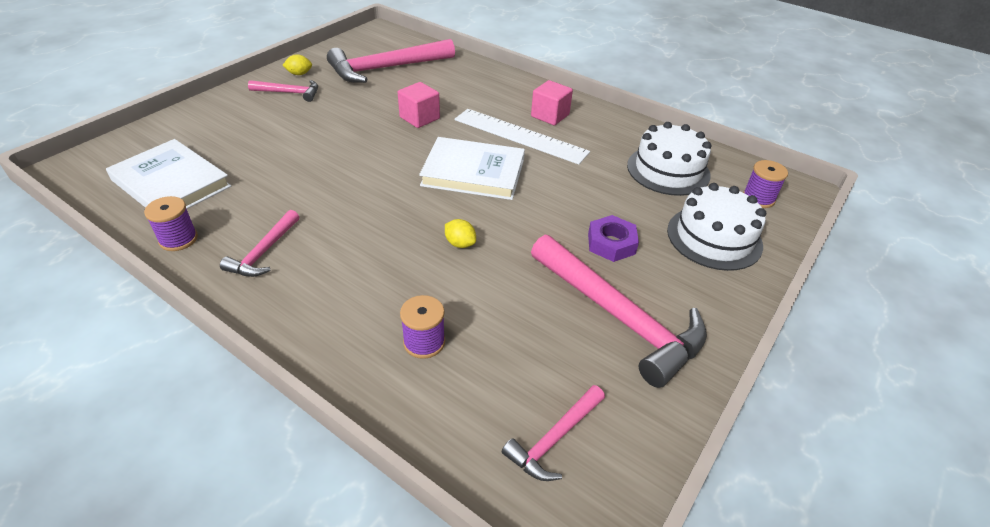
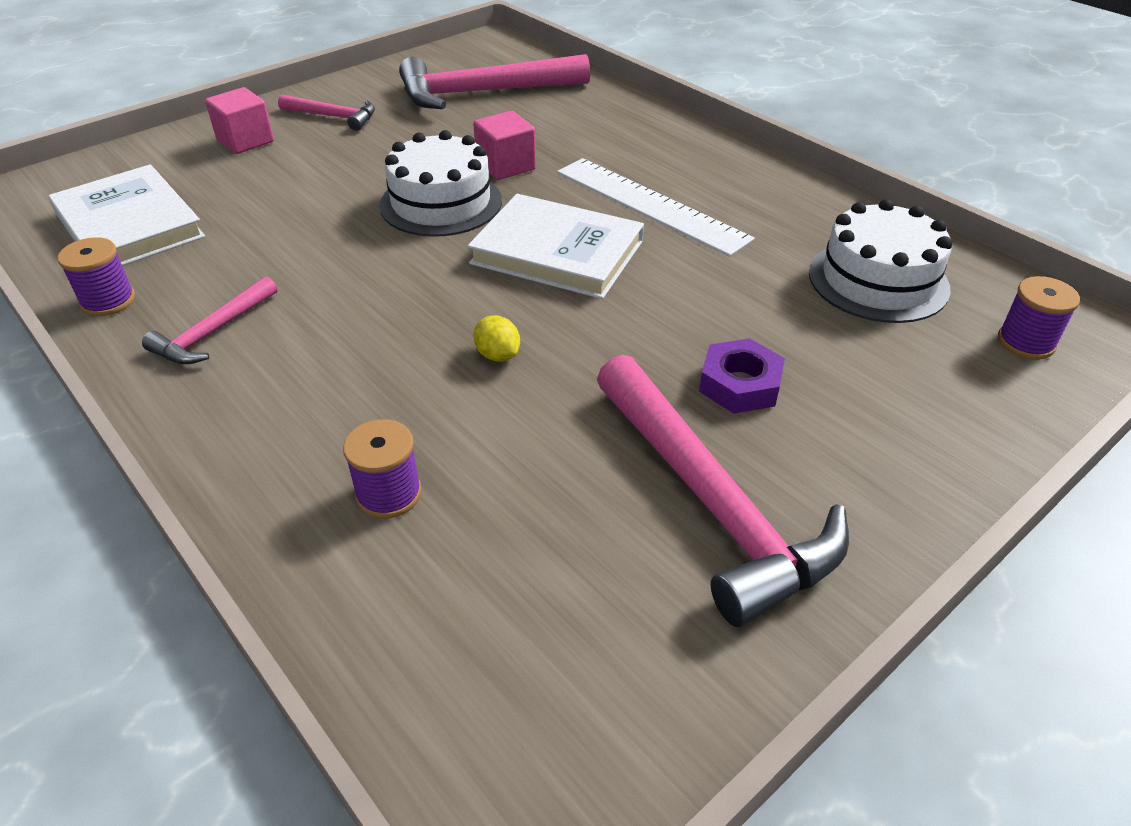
camera: 15 degrees right, 0 degrees up
yellow lemon [283,54,312,75] -> none
pink hammer [502,385,605,481] -> none
pink cube [531,80,573,125] -> pink cube moved to [205,87,274,154]
white cake [667,183,766,271] -> white cake moved to [379,130,502,237]

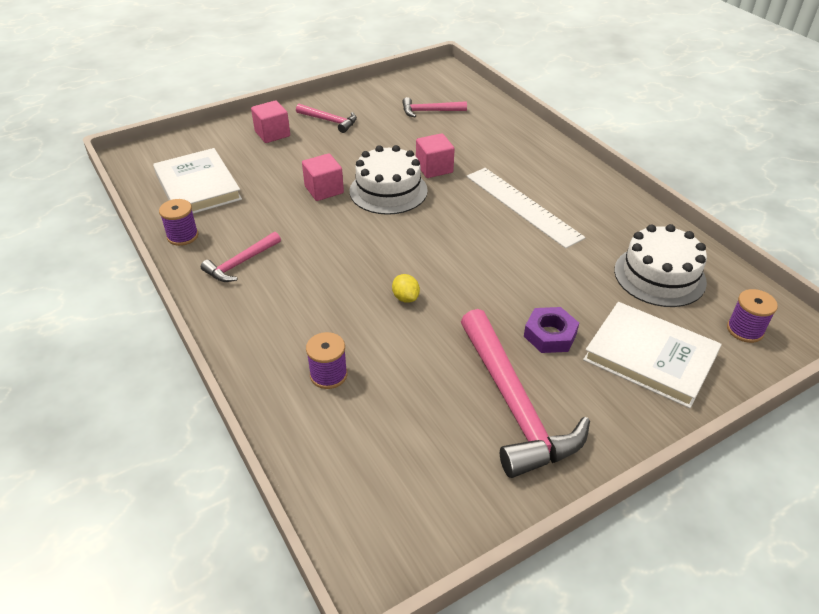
camera: 10 degrees right, 0 degrees up
pink hammer [399,54,590,109] -> pink hammer [402,97,467,117], size x0.51
white book [468,194,644,299] -> white book moved to [583,302,722,408]
none -> pink cube [302,153,344,201]

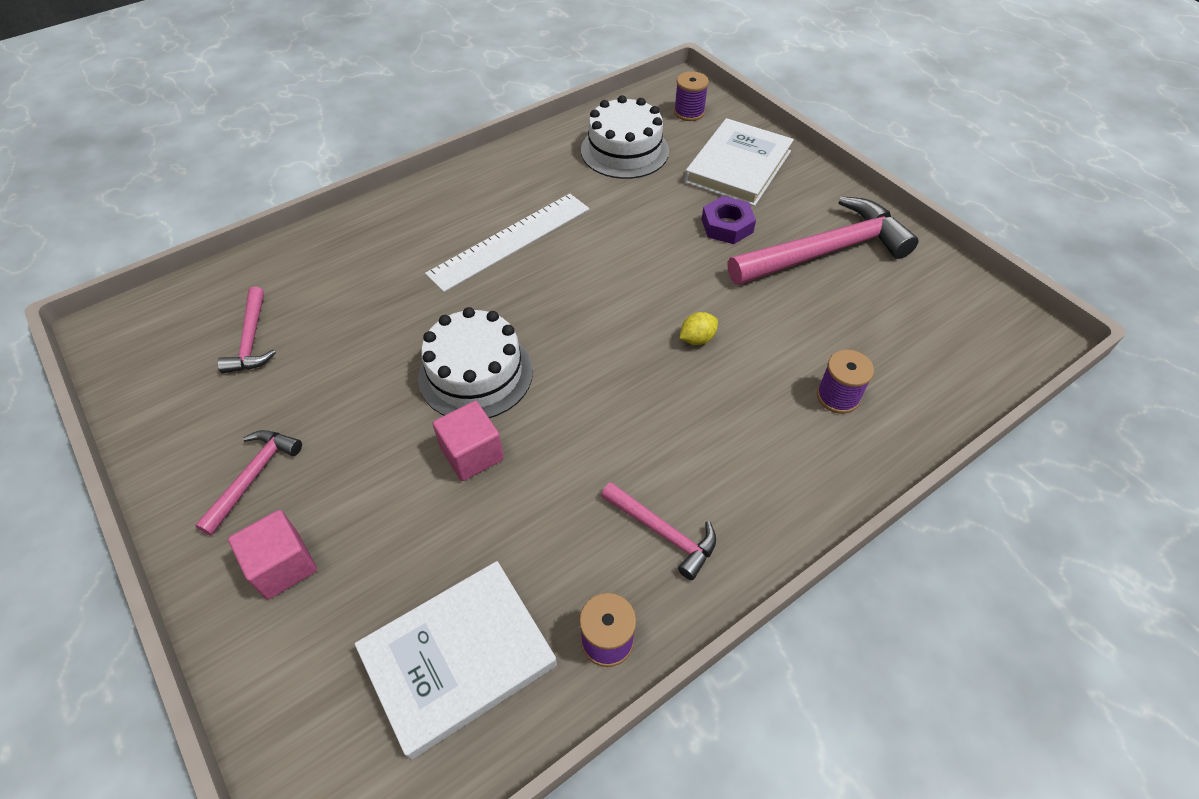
camera: 95 degrees left, 10 degrees up
pink cube [416,133,455,178] -> none

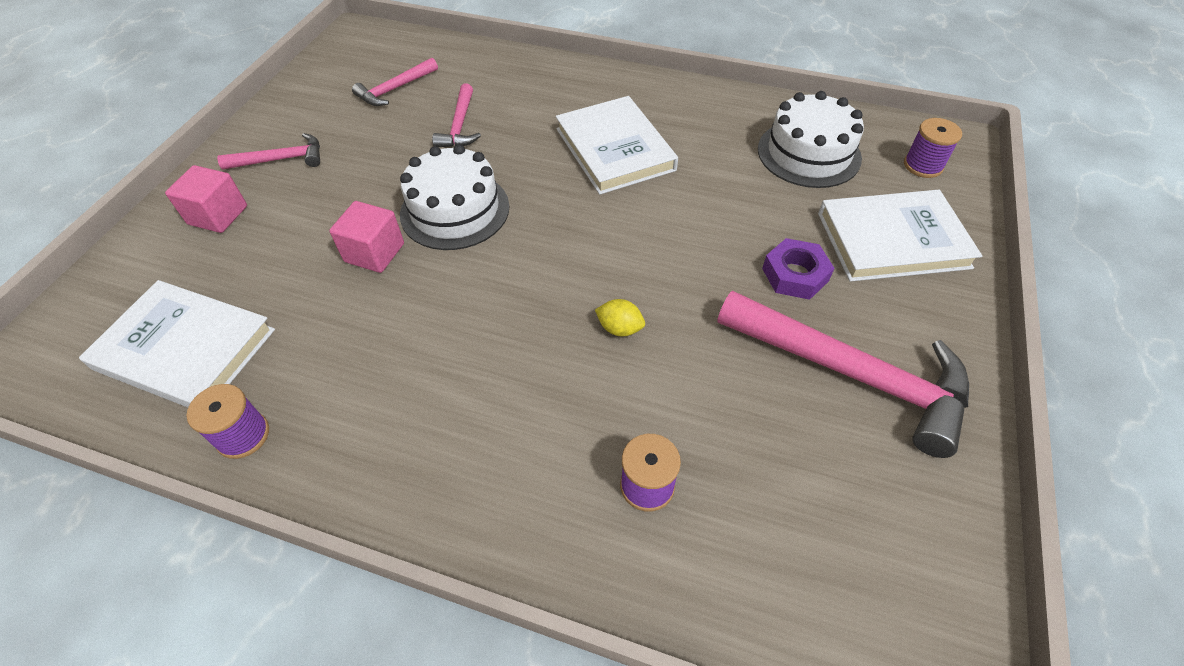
camera: 55 degrees right, 0 degrees up
white ruler [425,194,589,292] -> white book [556,96,678,195]
pink hammer [601,482,716,580] -> pink hammer moved to [432,84,481,147]

